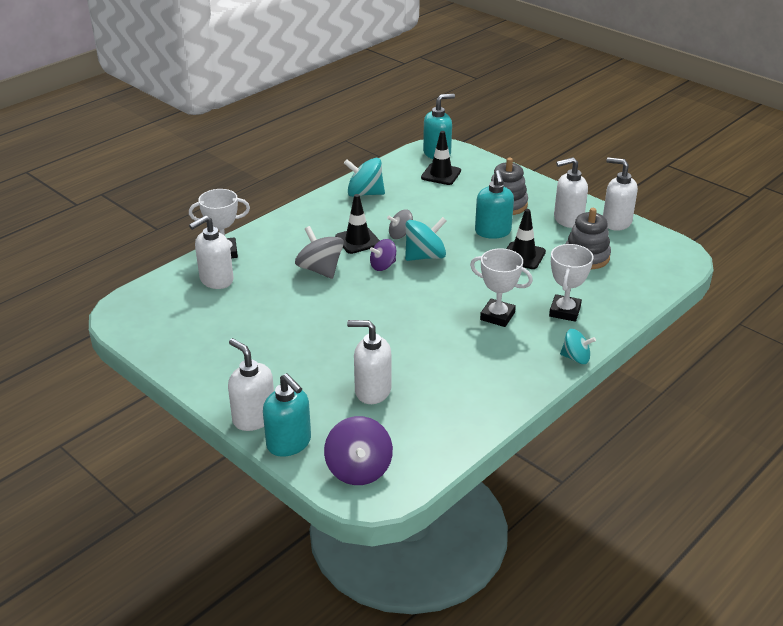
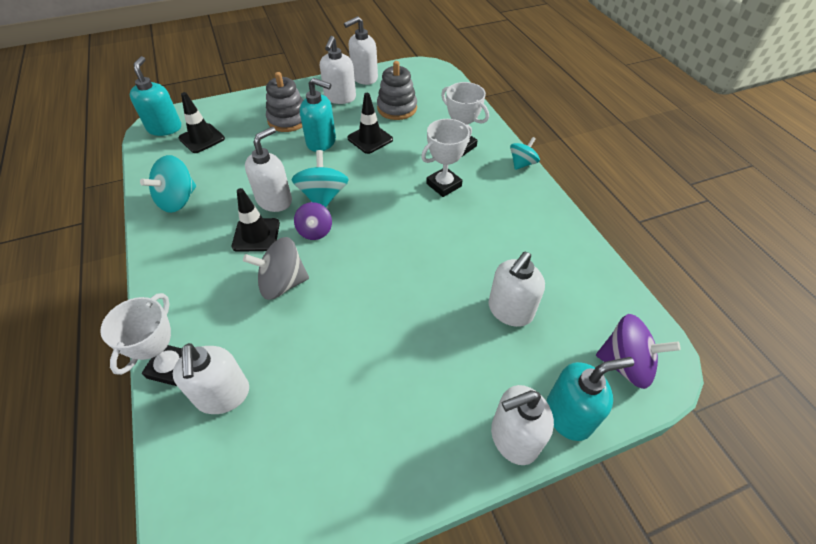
camera: 65 degrees left, 15 degrees up
grey spinning top [387,210,413,239] -> white soap dispenser [245,127,292,212]

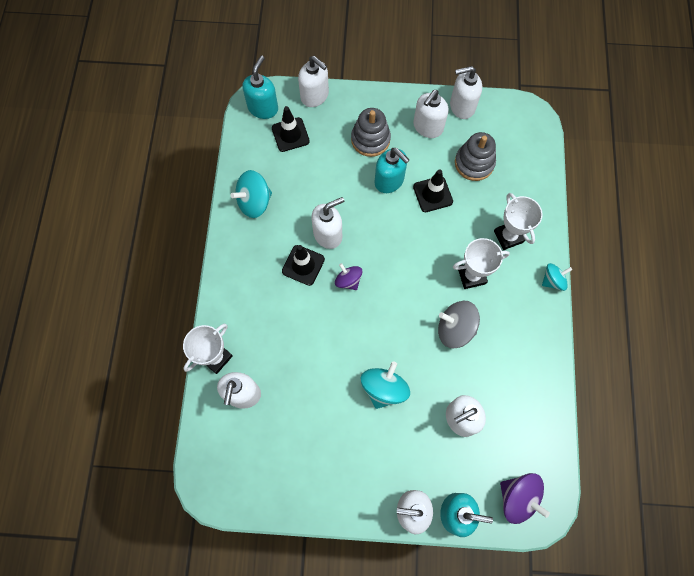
camera: 25 degrees right, 20 degrees up
grey spinning top [243,237,309,300] -> grey spinning top moved to [438,301,480,348]
turquoise spinning top [291,150,349,207] -> turquoise spinning top moved to [361,361,410,409]
purple spinning top [294,202,332,240] -> purple spinning top turned 120 degrees clockwise [335,263,362,290]
none -> white soap dispenser [298,56,329,107]

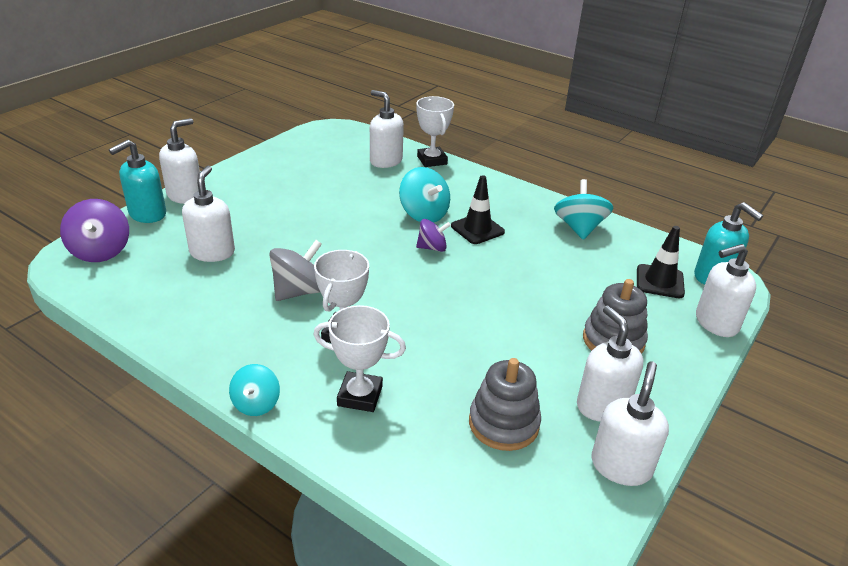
camera: 120 degrees right, 35 degrees down
white soap dispenser [311,197,344,249] -> none
turquoise spinning top [361,361,410,409] -> turquoise spinning top moved to [399,167,450,223]
turquoise soap dispenser [374,148,409,193] -> none
black traffic cone [413,169,453,212] -> none
purple spinning top [500,473,550,524] -> purple spinning top turned 90 degrees counterclockwise [60,199,129,262]

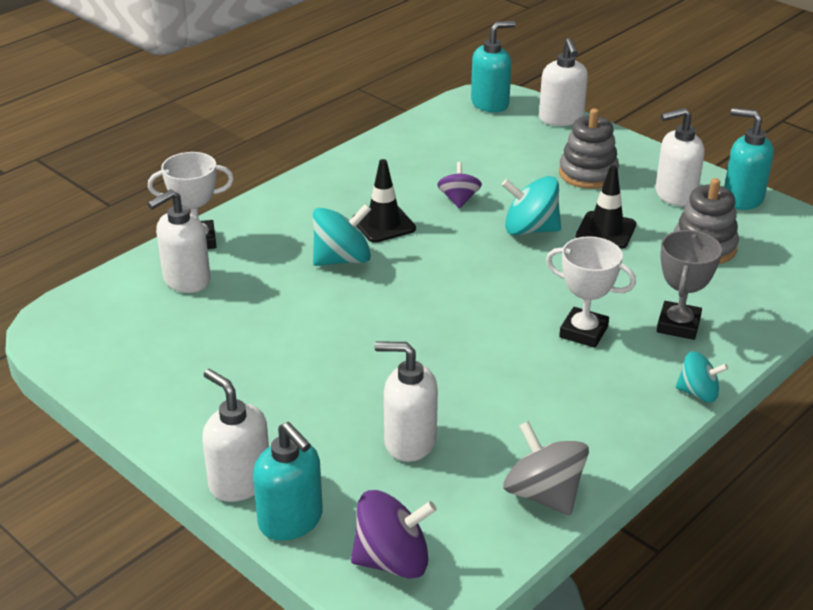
camera: 80 degrees left, 0 degrees up
grey spinning top [269,240,322,301] -> grey spinning top moved to [503,421,589,515]
white trophy [313,305,406,412] -> grey trophy [657,230,722,340]
purple spinning top [416,219,451,252] -> purple spinning top moved to [437,162,482,209]
turquoise spinning top [554,179,613,240] -> turquoise spinning top moved to [501,176,561,235]
white soap dispenser [591,361,669,486] -> turquoise soap dispenser [724,108,774,210]
black traffic cone [637,226,685,298] -> black traffic cone moved to [576,165,636,249]

